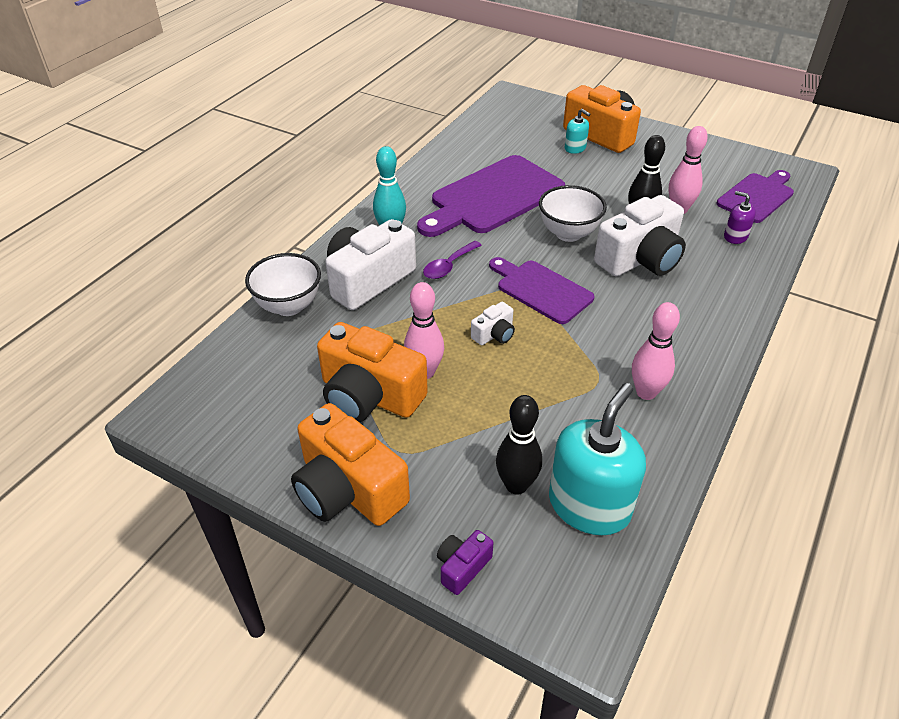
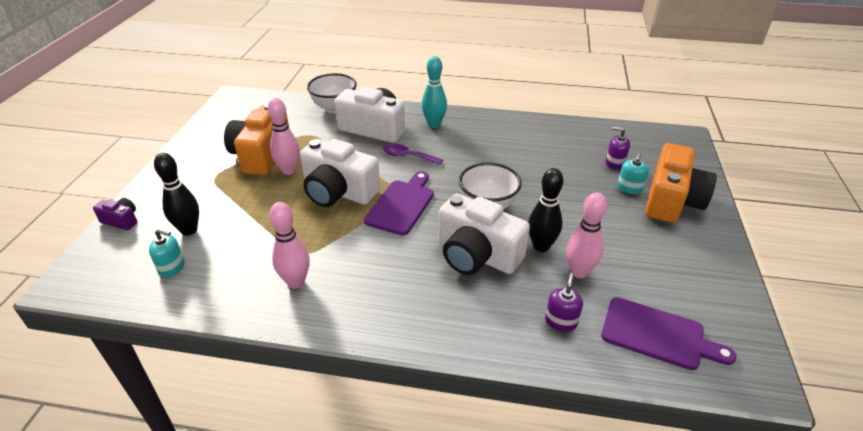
camera: 70 degrees right, 5 degrees down
orange camera [291,403,410,526] -> none
purple cutting board [417,155,565,237] -> none
white camera [471,302,515,345] -> white camera [300,139,380,207], size x2.17
turquoise soap dispenser [549,383,646,535] -> turquoise soap dispenser [149,229,185,277], size x0.47
none -> purple soap dispenser [606,127,630,170]

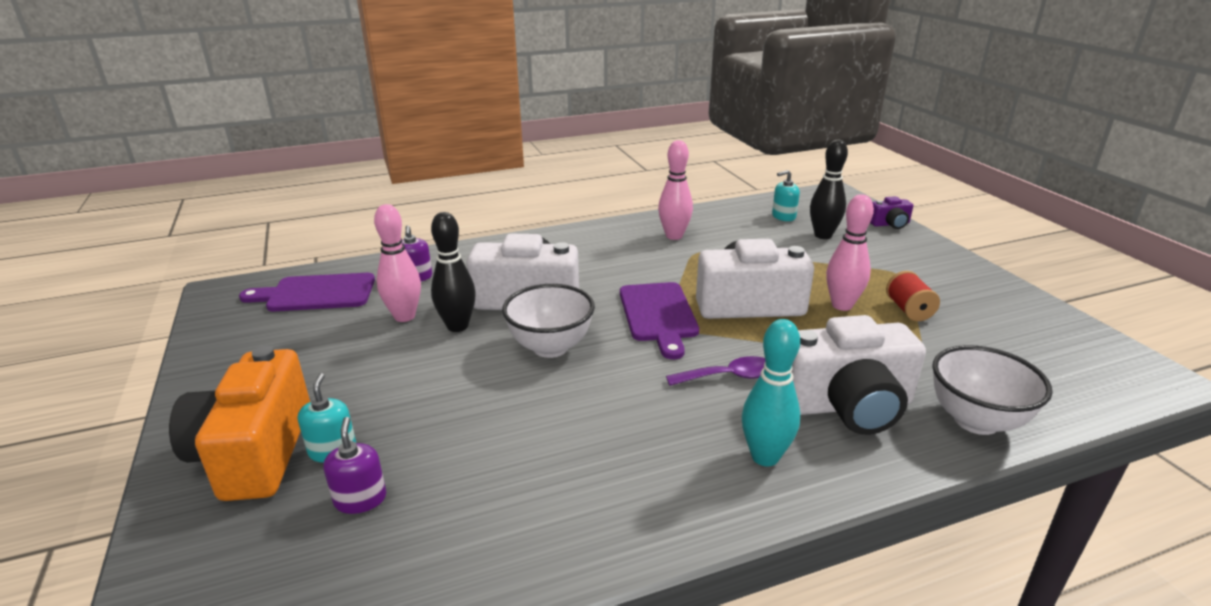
camera: 150 degrees right, 10 degrees down
orange camera [224,103,289,175] -> red spool [886,271,940,321]
purple soap dispenser [606,127,630,170] -> purple soap dispenser turned 90 degrees counterclockwise [323,417,386,514]

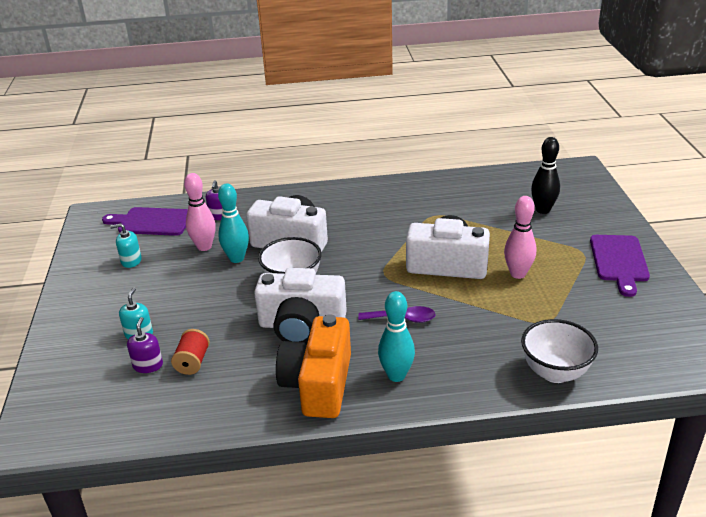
camera: 15 degrees right, 5 degrees up
orange camera [169,346,310,501] -> orange camera moved to [276,314,351,418]
black bowling pin [431,212,476,332] -> turquoise bowling pin [218,183,249,263]
purple cutting board [620,282,699,359] -> purple cutting board moved to [590,235,650,297]
pink bowling pin [658,140,693,240] -> none
turquoise soap dispenser [772,170,800,221] -> turquoise soap dispenser moved to [110,223,142,268]
white camera [792,315,926,435] -> white camera moved to [254,268,347,342]
purple camera [870,196,913,229] -> none
red spool [886,271,940,321] -> red spool moved to [171,329,210,375]

